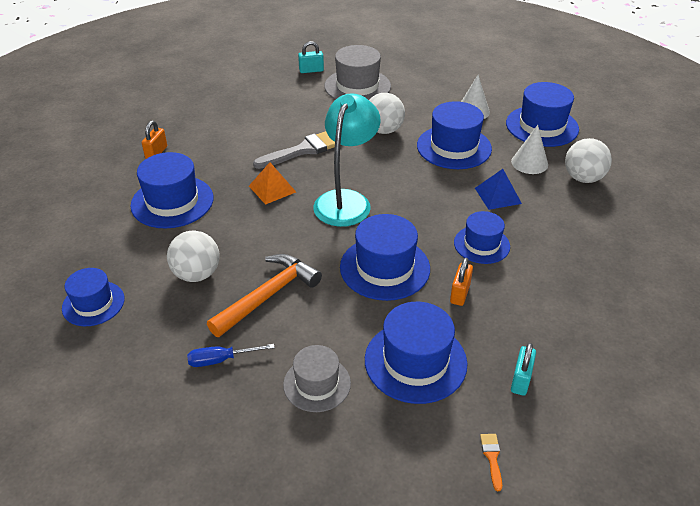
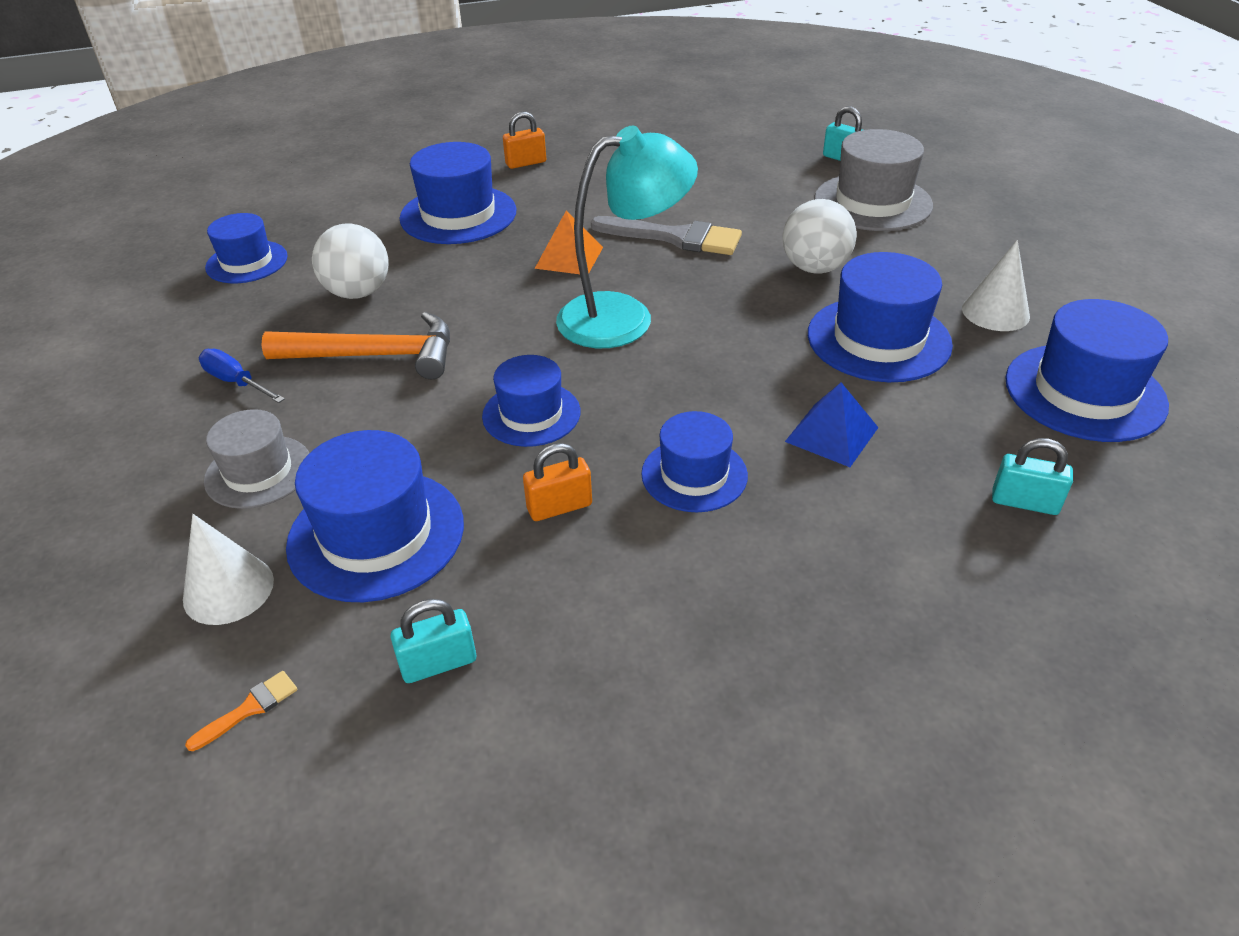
camera: 50 degrees right, 0 degrees up
blue hat [340,214,430,301] -> blue hat [482,355,580,447], size x0.64
white cone [511,125,548,174] -> white cone moved to [183,514,274,625]
white ball [565,138,612,183] -> turquoise padlock [992,438,1073,515]

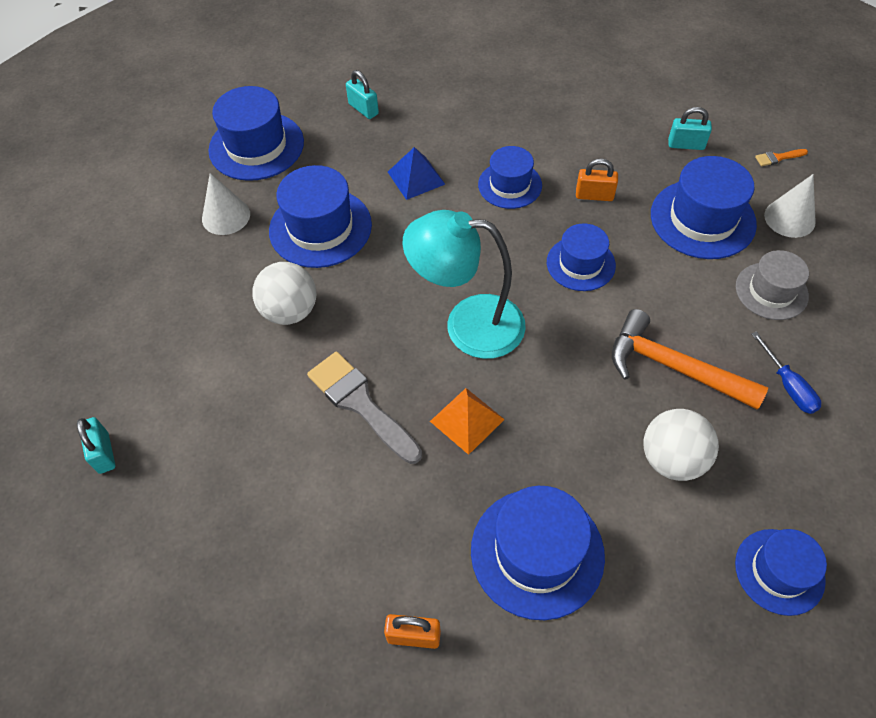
camera: 150 degrees left, 15 degrees up
grey hat [814,129,933,231] -> none

